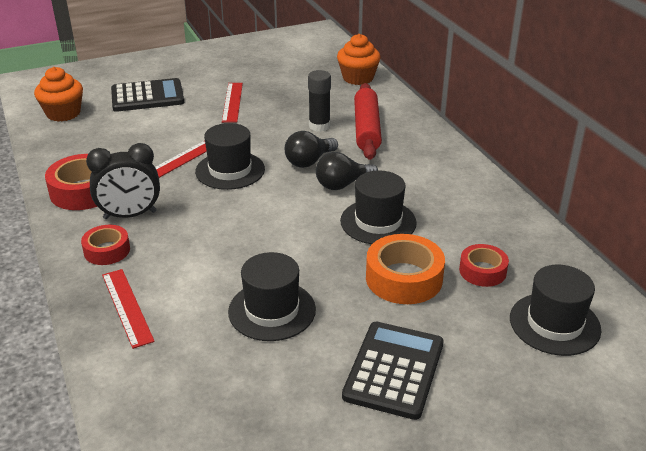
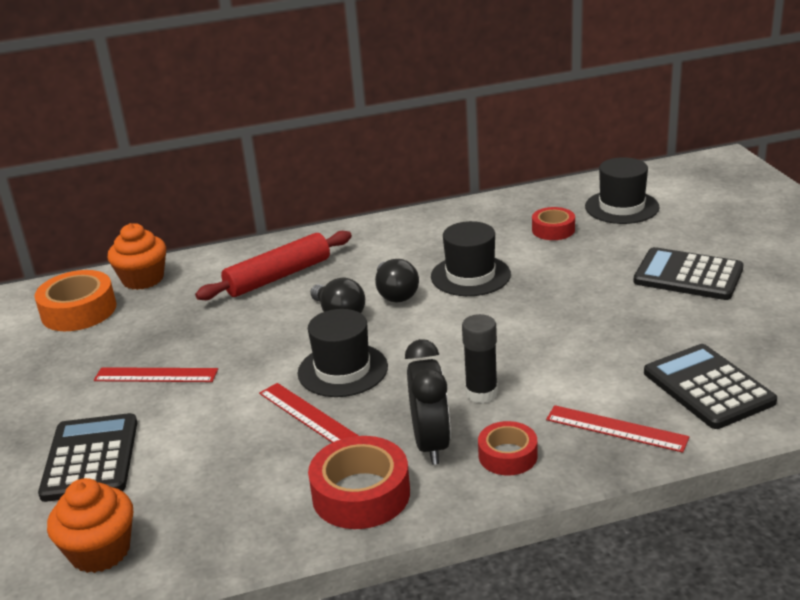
camera: 80 degrees left, 5 degrees down
red ruler [102,269,155,349] -> red ruler turned 45 degrees clockwise [546,405,689,453]
black hat [228,252,316,341] -> none
black glue stick [308,70,331,132] -> black glue stick moved to [462,314,498,403]
red rolling pin [354,83,382,160] -> red rolling pin turned 45 degrees counterclockwise [195,231,352,300]
orange tape [366,234,445,304] -> orange tape moved to [35,270,116,331]
none -> black calculator [644,344,777,429]

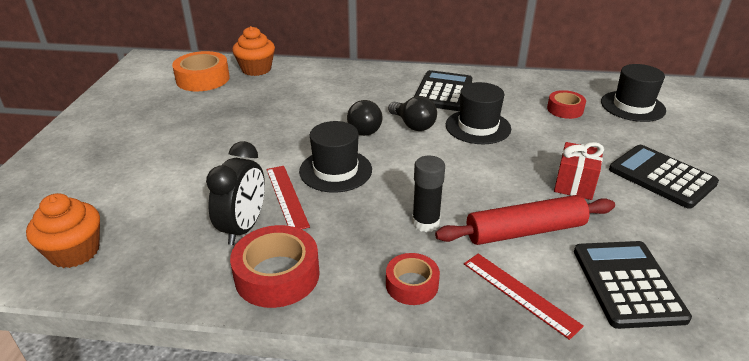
camera: 20 degrees right, 5 degrees up
black calculator [38,413,137,502] -> black calculator moved to [414,70,472,111]
red ruler [94,367,218,382] -> none
red rolling pin [195,231,352,300] -> red rolling pin moved to [435,195,615,245]
black light bulb [375,259,419,303] -> black light bulb turned 45 degrees counterclockwise [388,96,437,131]
black clock [405,339,451,465] -> black clock moved to [206,141,265,245]
none -> red gift [554,142,604,200]

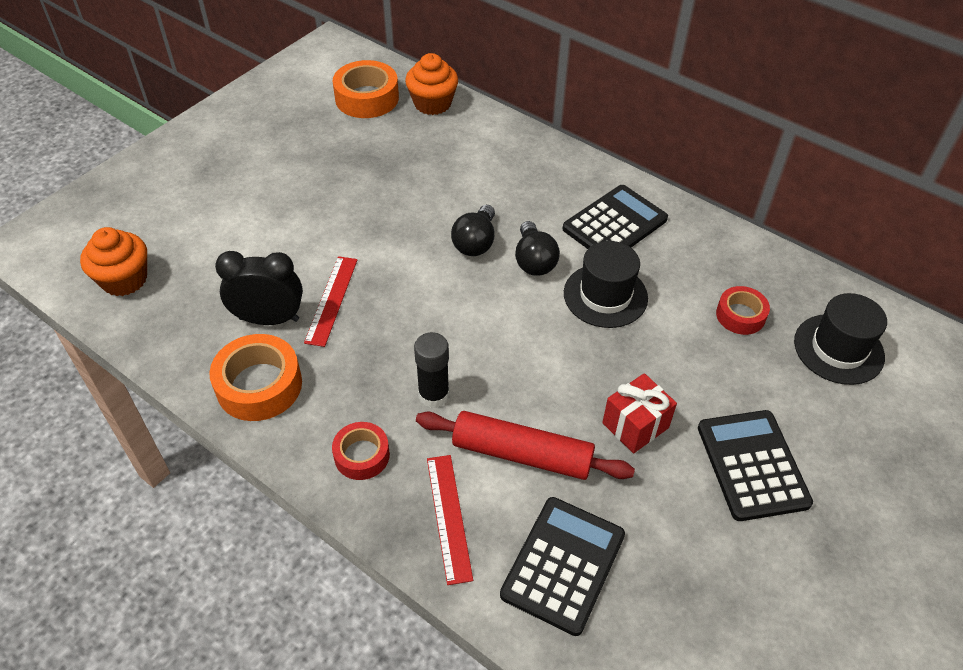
camera: 30 degrees right, 15 degrees up
black clock [206,141,265,245] -> black clock turned 135 degrees counterclockwise [215,251,303,325]
red tape [230,225,320,308] -> orange tape [210,334,302,421]
black hat [299,121,372,193] -> none

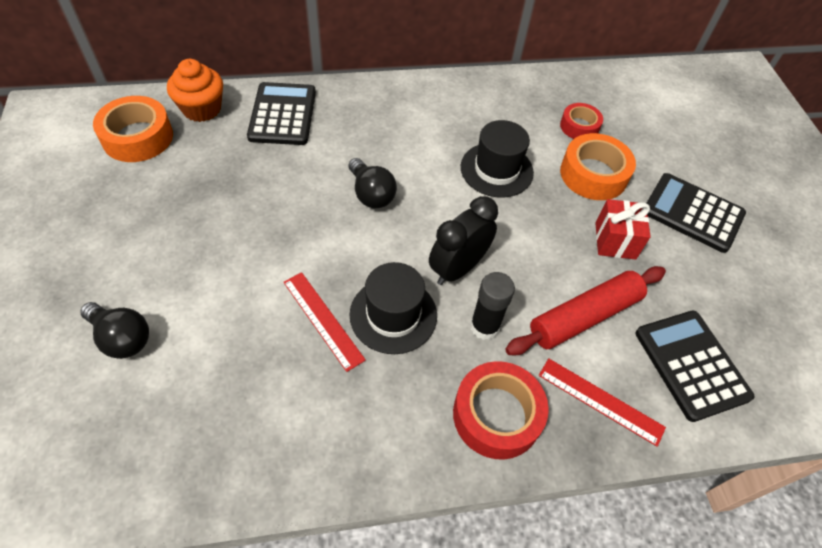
camera: 50 degrees left, 5 degrees up
orange cupcake [80,227,147,296] -> none
orange tape [210,334,302,421] -> orange tape moved to [560,133,636,200]
black clock [215,251,303,325] -> black clock moved to [429,196,498,285]
red tape [332,422,390,480] -> red tape [453,361,549,460], size x1.62
black light bulb [515,221,560,276] -> black light bulb moved to [80,302,149,359]
black calculator [563,185,668,249] -> black calculator moved to [247,82,316,145]
black hat [794,293,887,385] -> black hat moved to [349,262,437,354]

